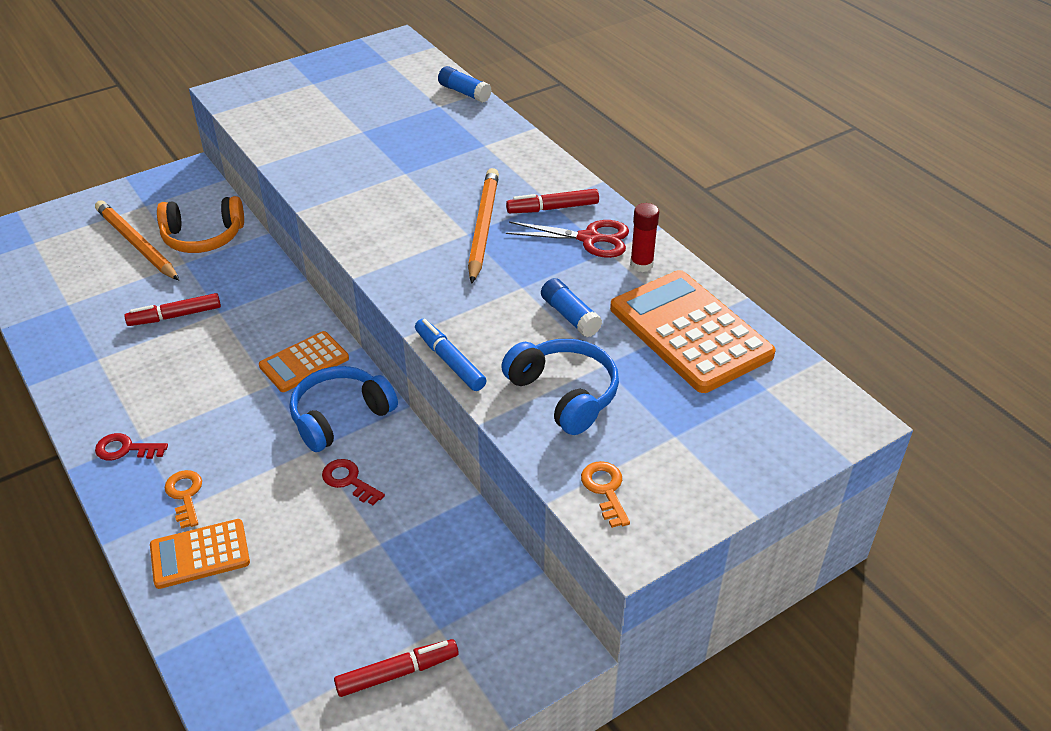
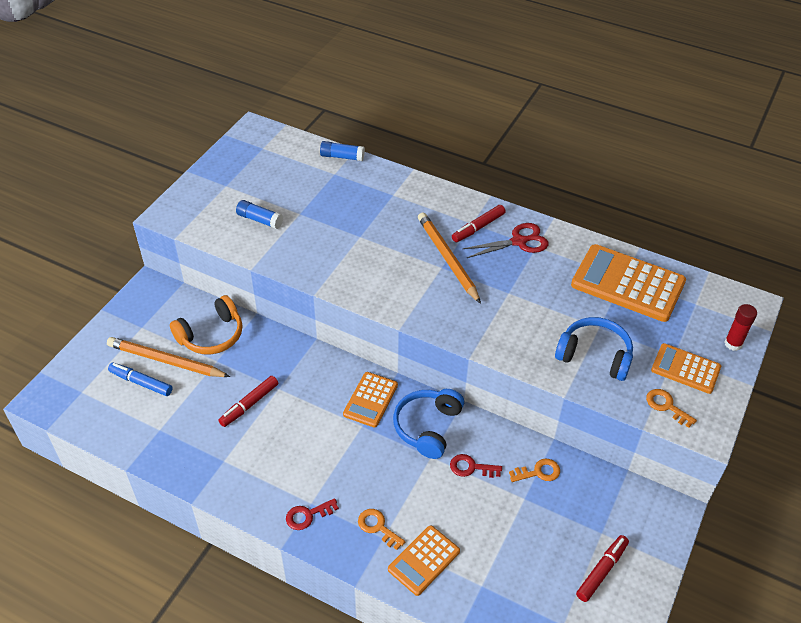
camera: 30 degrees left, 5 degrees up
blue marker [415,319,487,391] -> blue marker moved to [108,363,173,396]
blue glue stick [541,278,602,337] -> blue glue stick moved to [236,200,283,229]
red glue stick [630,203,659,272] -> red glue stick moved to [724,304,757,351]
none -> orange key [509,459,560,482]
none -> orange calculator [651,343,721,394]

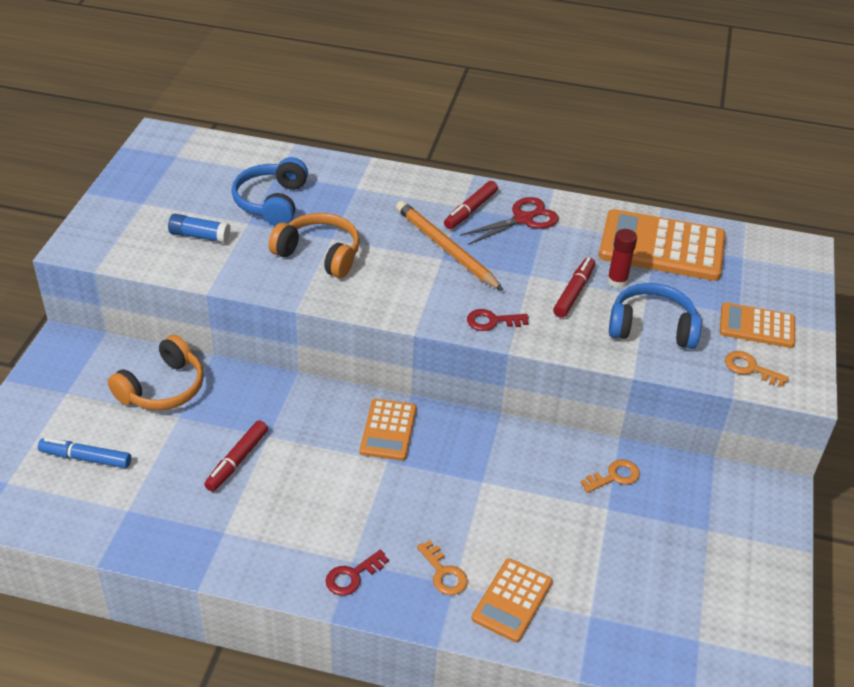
camera: 15 degrees left, 5 degrees down
orange pencil [107,337,230,377] -> none
blue glue stick [320,141,365,161] -> none
orange key [358,509,406,550] -> orange key turned 150 degrees counterclockwise [417,540,468,595]
blue headphones [393,389,464,459] -> blue headphones moved to [232,157,308,226]
red key [450,454,502,478] -> red key moved to [467,309,528,331]
red marker [576,535,629,602] -> red marker moved to [553,257,595,318]
red glue stick [724,304,757,351] -> red glue stick moved to [607,229,637,288]
none -> orange headphones [269,213,360,278]

